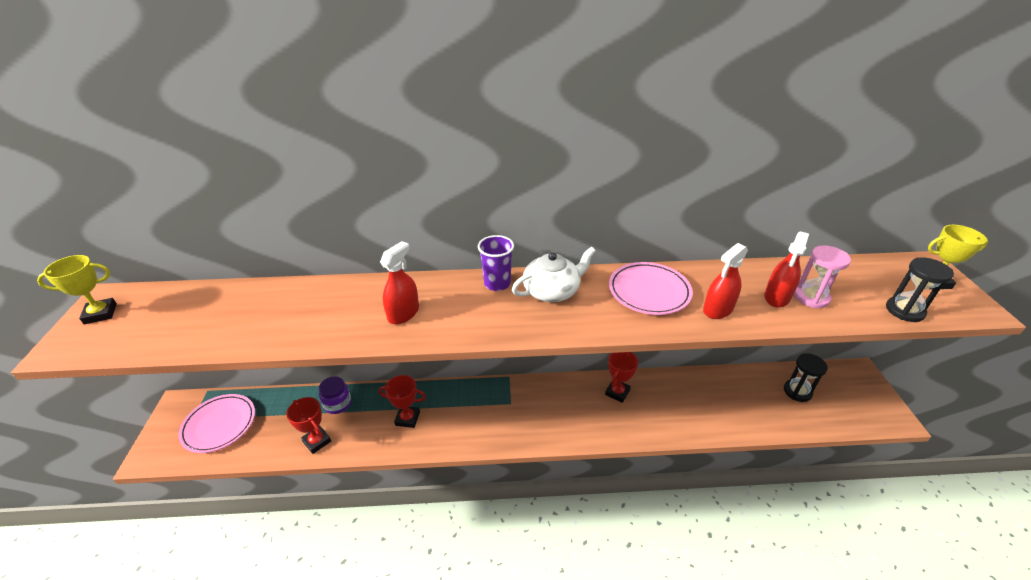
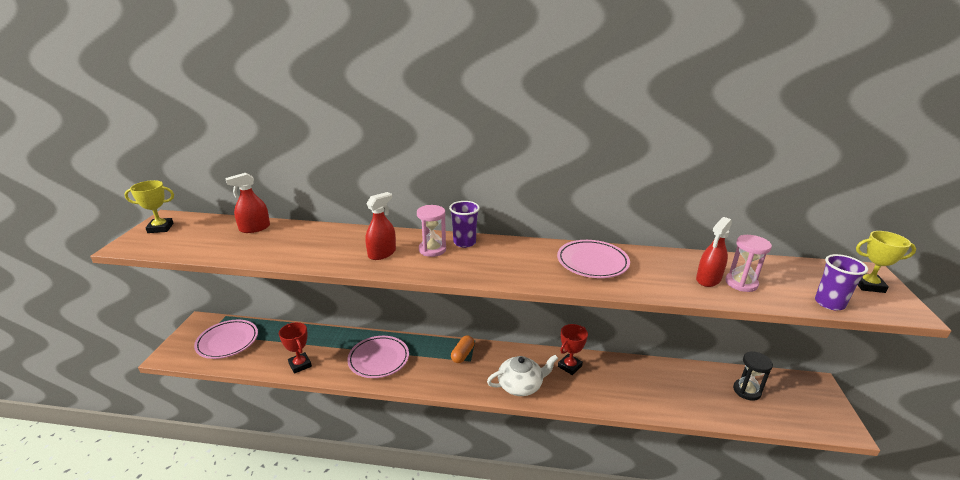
camera: 10 degrees right, 10 degrees down
purple jar [319,376,351,414] -> none
red trophy [379,375,426,428] -> pink plate [347,336,409,378]
white teapot [512,247,596,302] -> white teapot moved to [487,355,558,396]
red spray bottle [703,243,748,319] -> red spray bottle moved to [225,173,270,233]
black hourglass [886,257,954,322] -> purple cup [815,254,868,310]
none -> pink hourglass [417,205,446,257]
none -> orange capsule [451,335,474,363]

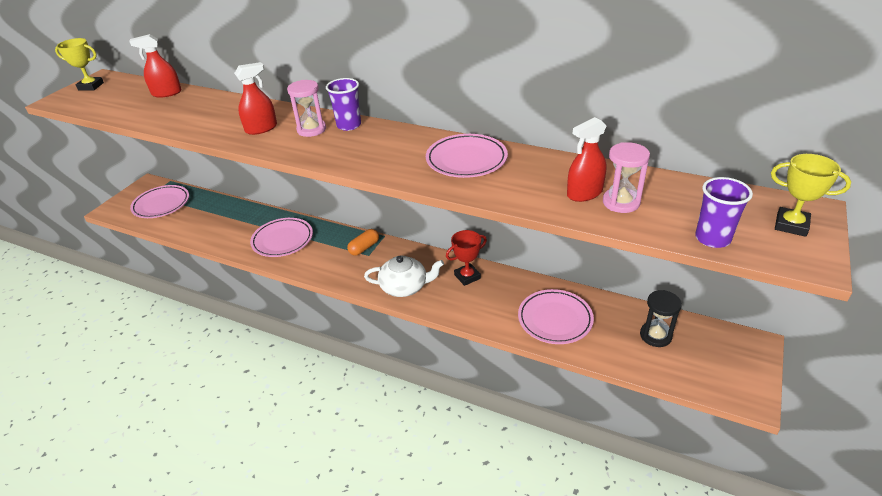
camera: 20 degrees right, 10 degrees up
red trophy [279,322,312,374] -> none
none -> pink plate [518,289,594,344]

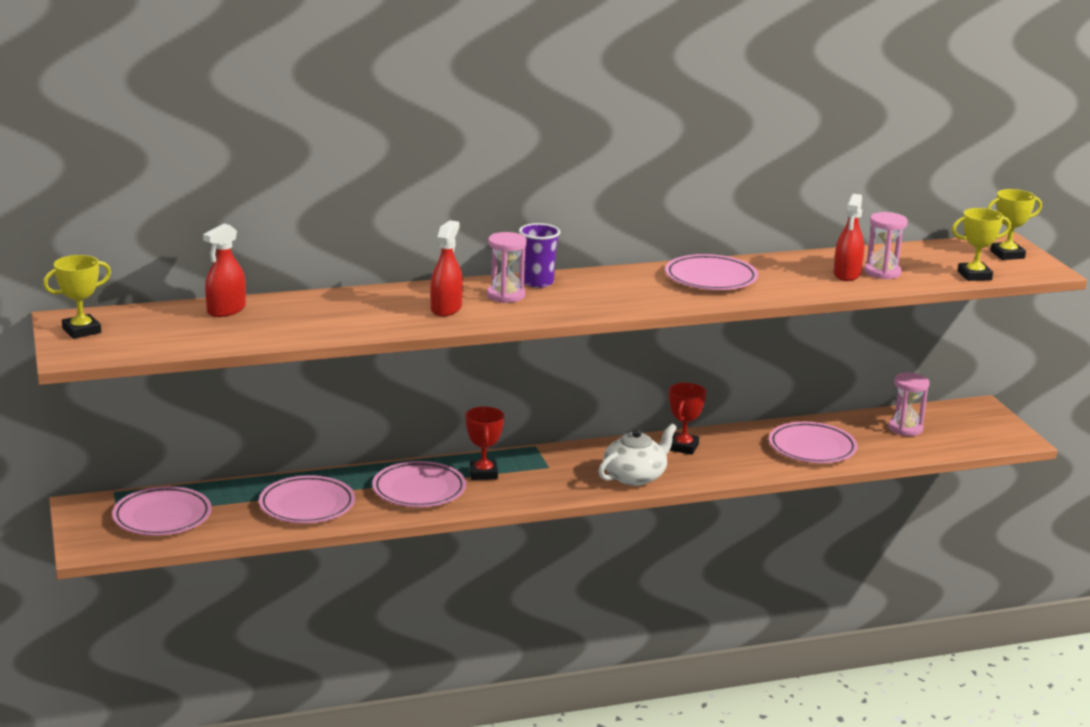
camera: 45 degrees left, 15 degrees down
orange capsule [347,229,379,256] -> none
black hourglass [640,290,682,347] -> pink hourglass [889,373,929,436]
purple cup [695,177,753,248] -> yellow trophy [952,208,1011,281]
none -> pink plate [259,475,355,523]
none -> red trophy [465,407,504,480]

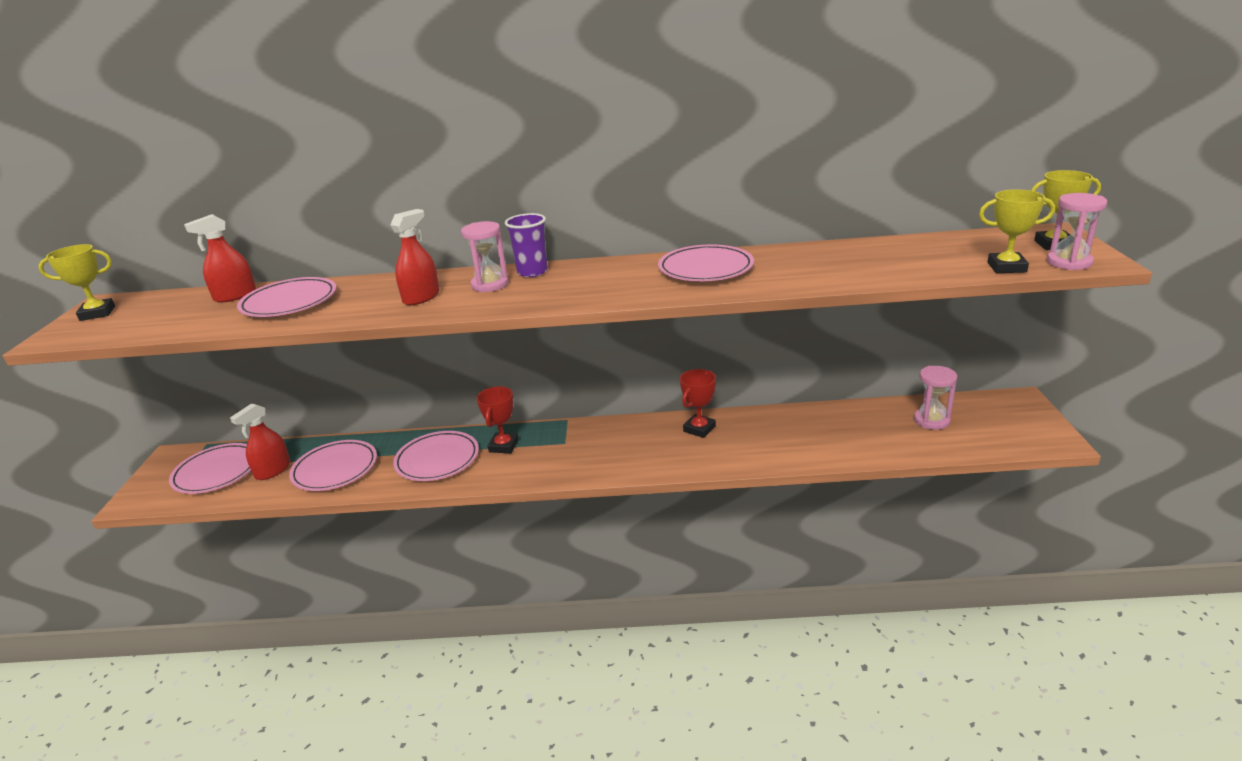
camera: 20 degrees right, 5 degrees up
white teapot [599,423,677,486] -> none
pink plate [769,422,857,463] -> pink plate moved to [237,277,336,317]
red spray bottle [834,194,865,281] -> red spray bottle moved to [230,403,290,480]
pink hourglass [864,212,908,279] -> pink hourglass moved to [1047,193,1107,270]

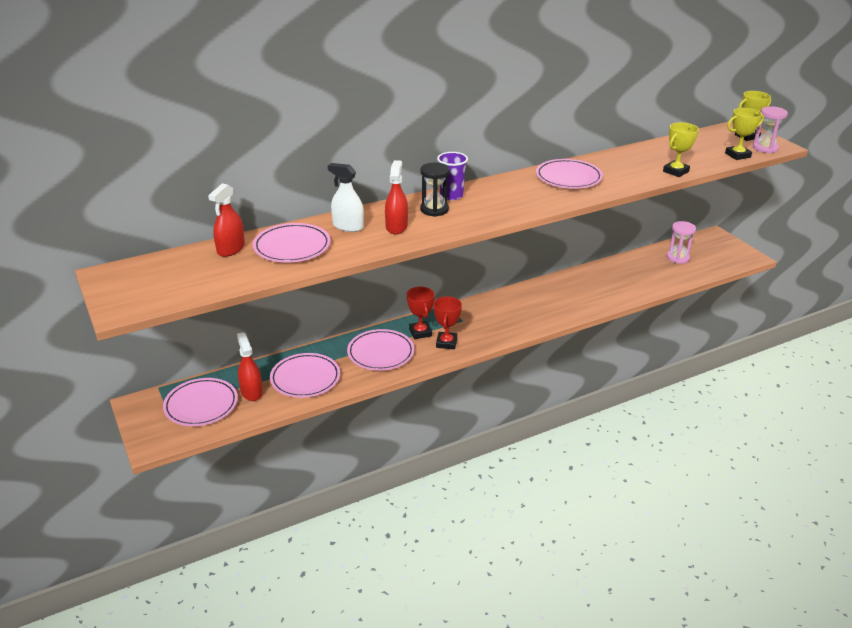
camera: 30 degrees left, 5 degrees up
yellow trophy [38,244,115,321] -> yellow trophy moved to [663,122,699,177]
red spray bottle [230,403,290,480] -> red spray bottle turned 150 degrees clockwise [237,332,263,401]
pink hourglass [461,221,509,292] -> black hourglass [420,162,450,217]
red trophy [680,369,716,438] -> red trophy moved to [433,296,462,349]
none -> white spray bottle [328,163,364,232]

